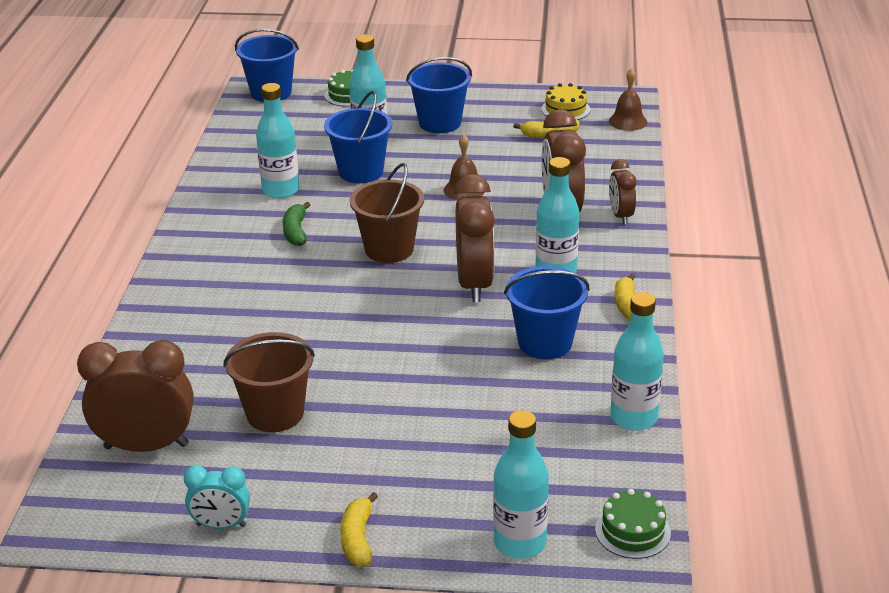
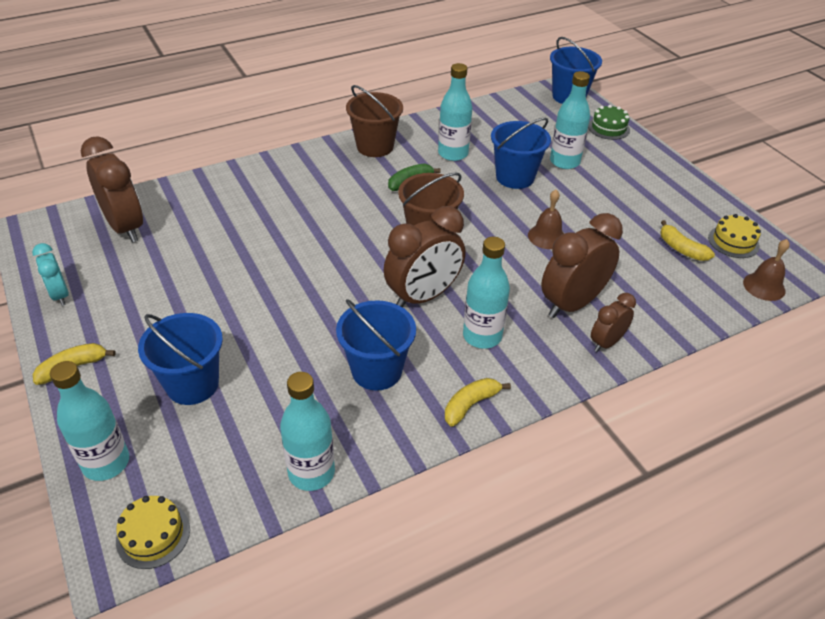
camera: 55 degrees right, 10 degrees up
brown bucket [223,332,315,432] -> brown bucket moved to [346,85,403,157]
blue bucket [406,57,472,133] -> blue bucket moved to [138,313,223,405]
green cake [595,489,671,559] -> yellow cake [116,496,190,569]

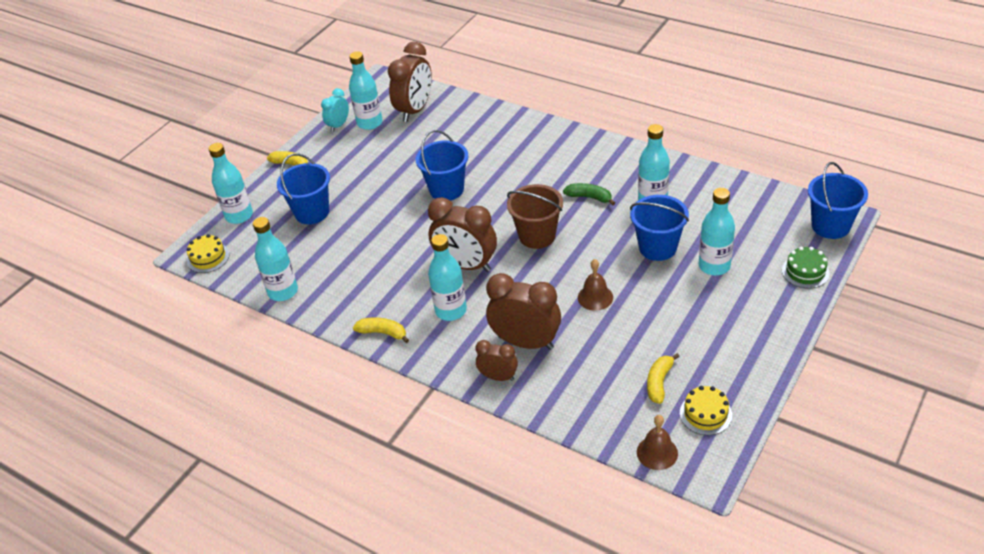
camera: 65 degrees right, 0 degrees up
blue bucket [336,299,416,390] -> blue bucket moved to [416,130,468,201]
brown bucket [346,85,403,157] -> none
none -> turquoise bottle [349,51,383,130]

